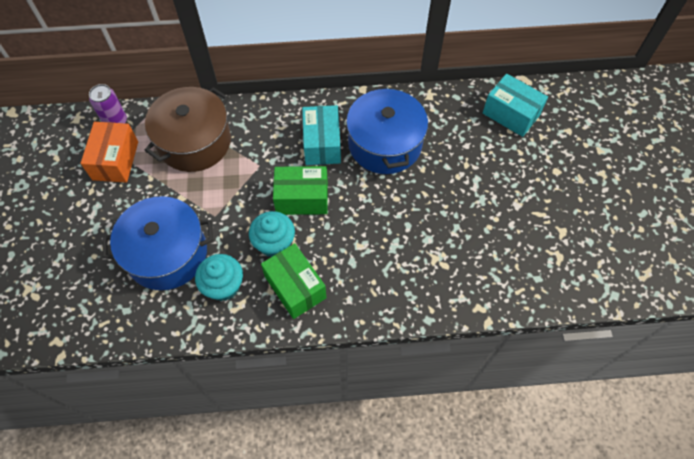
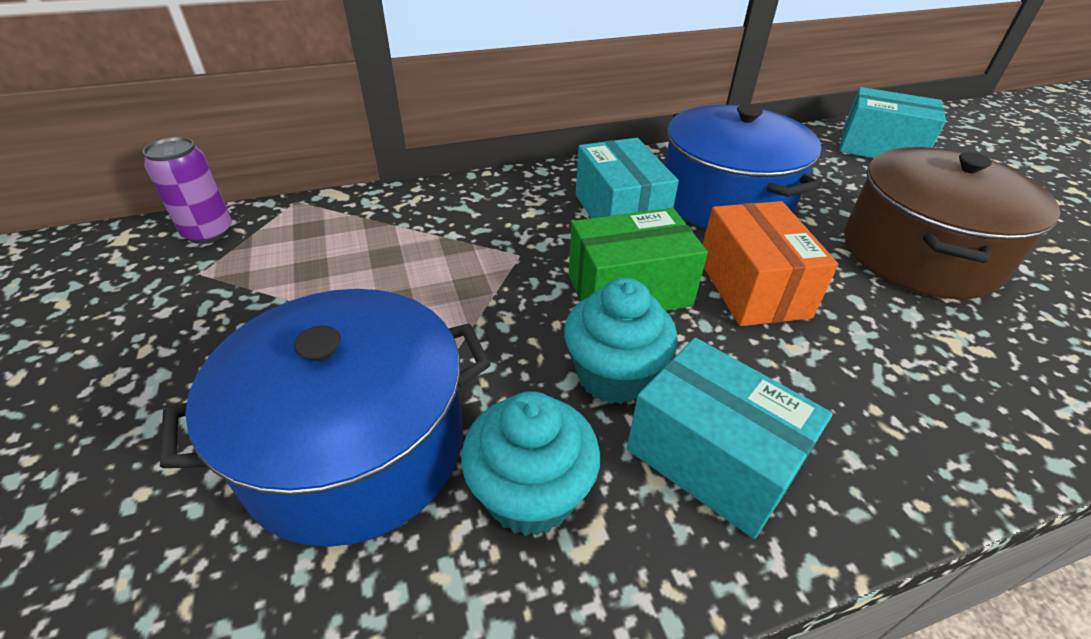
camera: 15 degrees left, 20 degrees down
orange box [81,122,138,183] -> orange box moved to [703,201,838,326]
brown pot [144,87,231,172] -> brown pot moved to [844,147,1061,299]
green box [261,243,326,319] -> turquoise box [627,337,833,539]

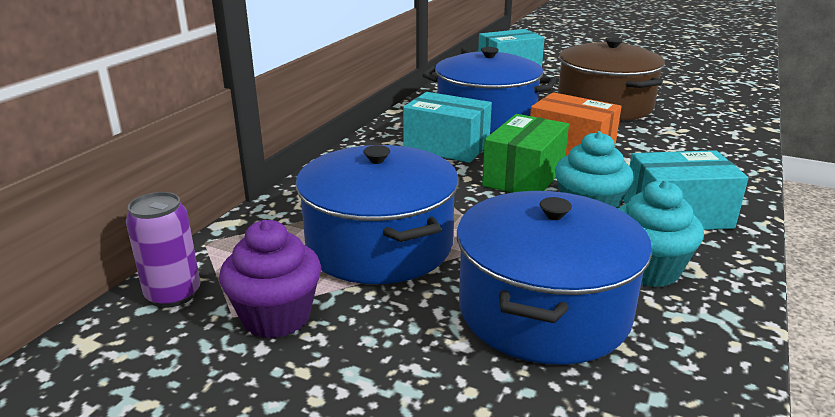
camera: 45 degrees left, 15 degrees down
none -> purple cupcake [219,220,321,339]
none -> blue pot [296,145,459,284]

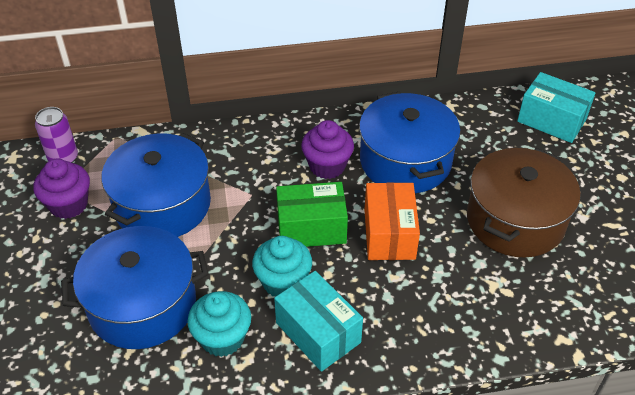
camera: 55 degrees right, 20 degrees up
turquoise box [403,92,492,163] -> purple cupcake [301,120,354,179]

